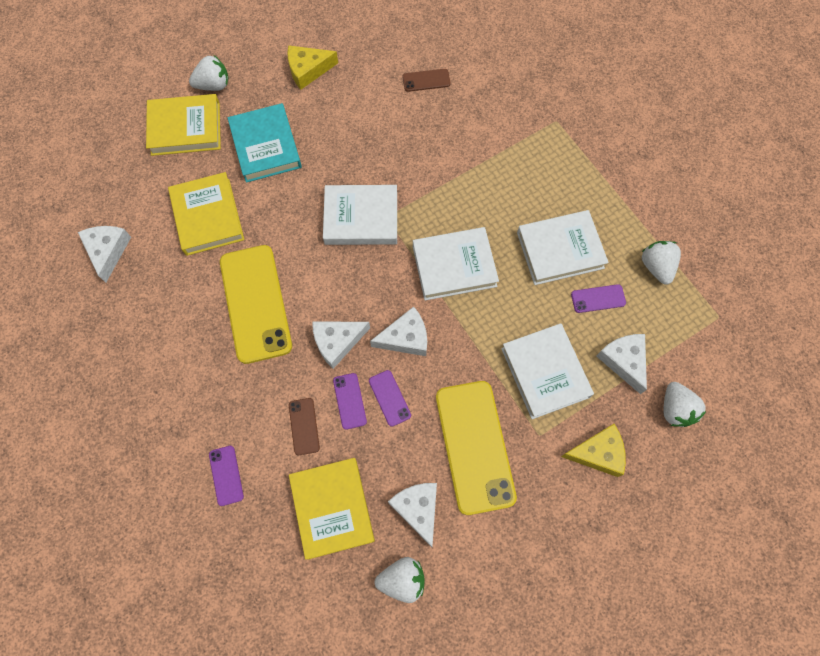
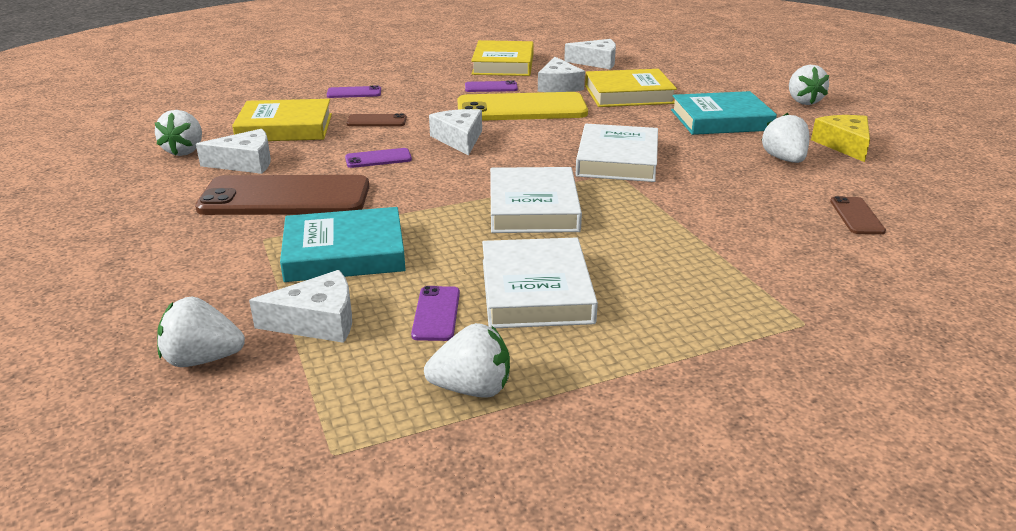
camera: 100 degrees right, 40 degrees down
yellow book [146,94,221,156] -> yellow book moved to [471,40,534,76]
purple phone [333,373,367,430] -> purple phone moved to [465,80,518,92]
white cheese [370,307,427,356] -> white cheese moved to [538,57,585,92]
yellow phone [436,381,517,515] -> brown phone [195,175,369,215]
white book [501,323,594,419] -> turquoise book [280,207,406,282]
yellow cheese [561,424,626,477] -> none
none -> white strawberry [762,113,809,163]

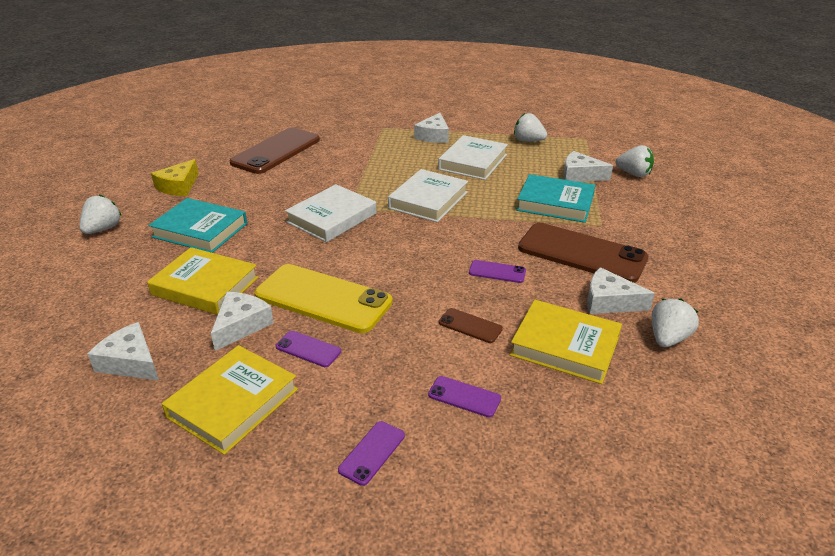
camera: 150 degrees left, 5 degrees up
purple phone [411,286,460,341] -> purple phone moved to [338,421,405,486]
white cheese [429,109,482,155] -> white cheese moved to [414,113,449,143]
white strawberry [762,113,809,163] -> none
brown phone [830,196,886,234] -> brown phone [229,128,320,174], size x2.29

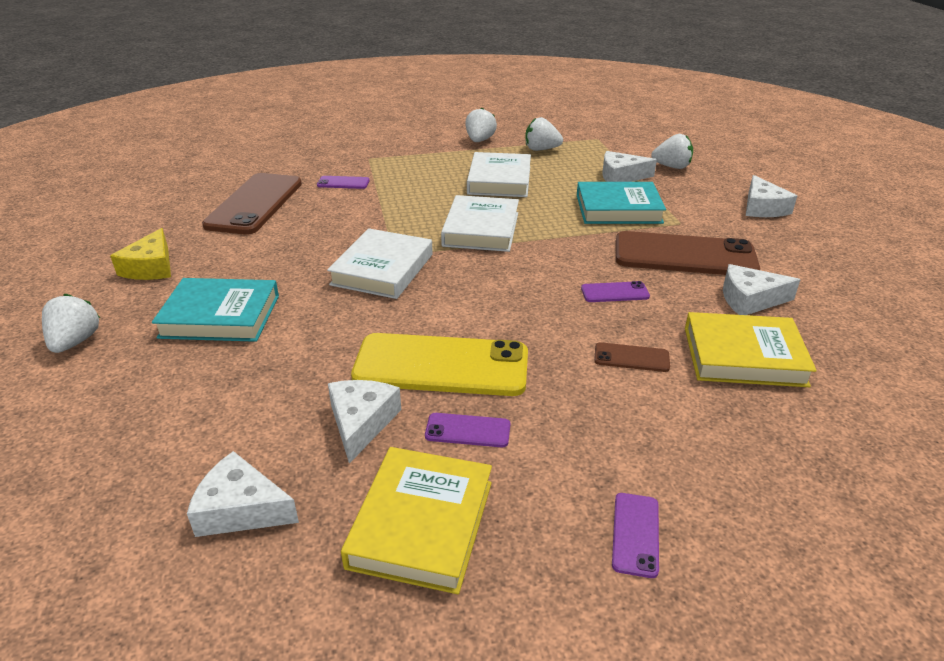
camera: 20 degrees left, 0 degrees up
yellow book [147,247,259,315] -> none
white cheese [414,113,449,143] -> white cheese moved to [746,175,797,217]
purple phone [428,376,501,417] -> purple phone moved to [317,176,370,189]
white strawberry [652,299,699,347] -> white strawberry moved to [465,108,497,142]

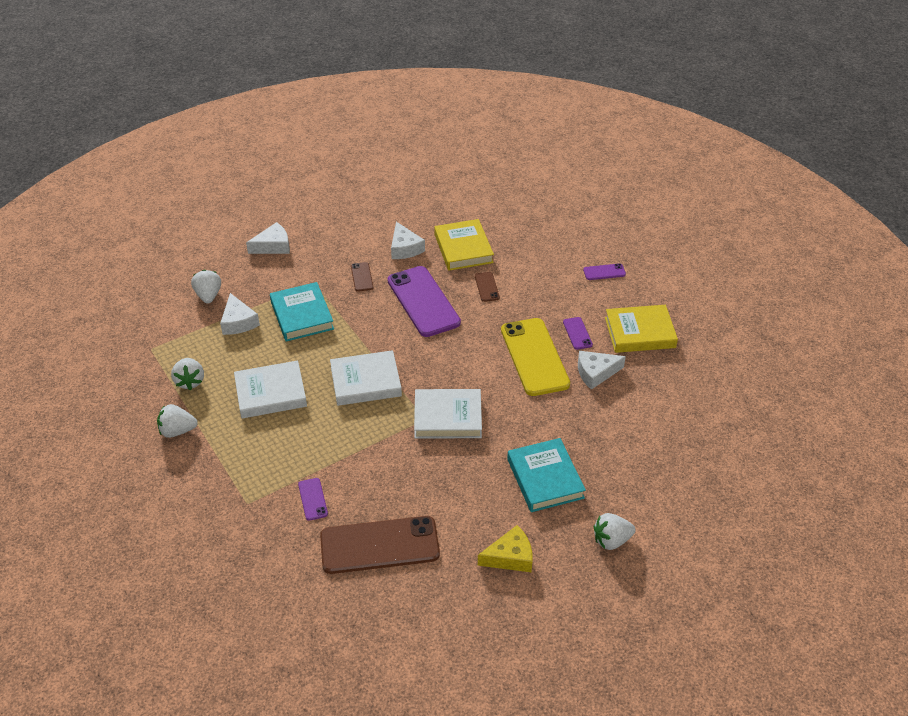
camera: 110 degrees left, 10 degrees up
white cheese [187,451,299,537] -> none
purple phone [581,281,650,302] -> purple phone [387,266,461,337], size x2.29
brown phone [616,231,760,275] -> brown phone [351,262,373,292], size x0.44

